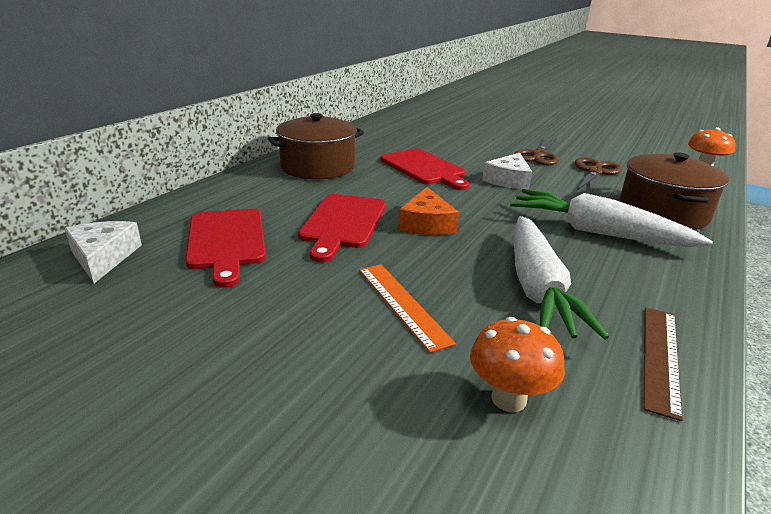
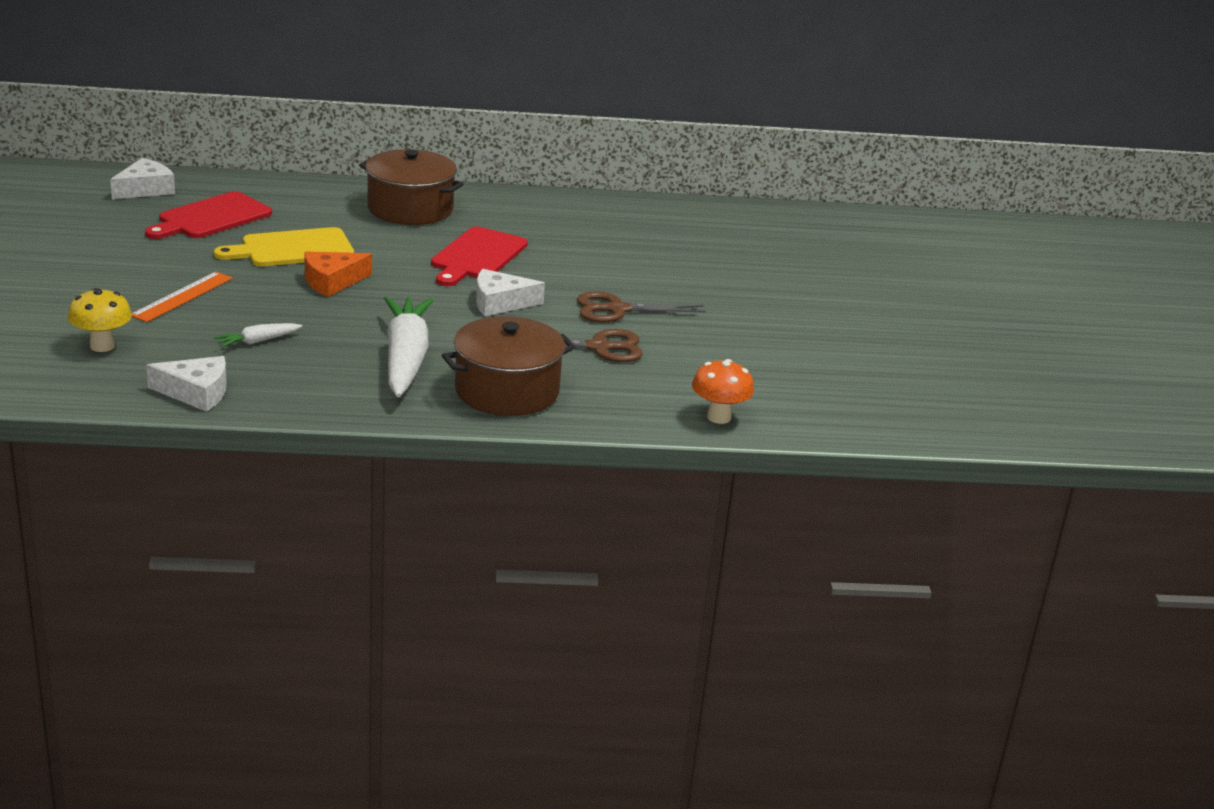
camera: 55 degrees right, 0 degrees up
red cutting board [298,194,386,262] -> yellow cutting board [214,227,354,266]
orange mushroom [470,317,565,412] -> yellow mushroom [68,288,132,352]
white carrot [514,216,609,340] -> white carrot [214,323,303,348], size x0.44
brown ruler [643,307,683,421] -> white cheese [146,356,227,412]

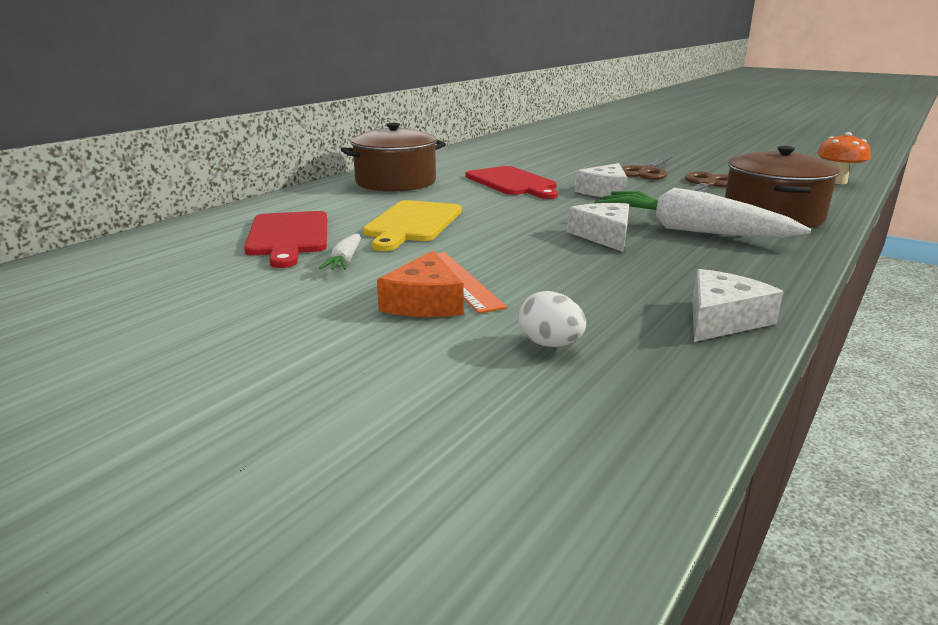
camera: 50 degrees left, 5 degrees down
yellow mushroom [68,288,132,352] -> white egg [518,291,586,347]
white cheese [110,158,175,199] -> white cheese moved to [567,203,629,252]
white carrot [214,323,303,348] -> white carrot moved to [319,234,361,270]
orange cheese [304,252,372,297] -> orange cheese moved to [377,251,464,317]

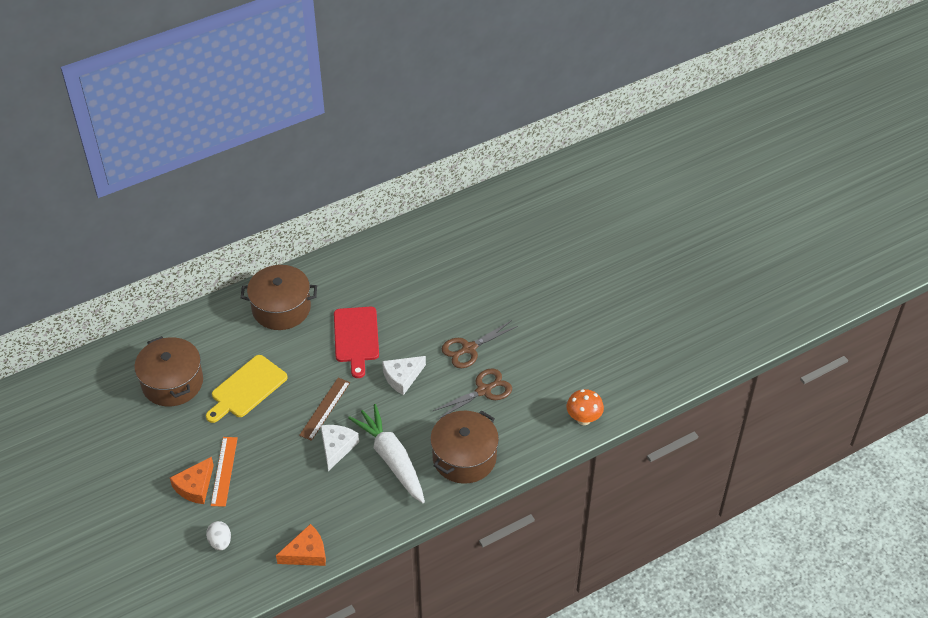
camera: 25 degrees right, 25 degrees up
red cutting board [244,211,327,268] -> brown pot [134,336,203,406]
white carrot [319,234,361,270] -> none
white cheese [692,269,783,342] -> orange cheese [276,524,326,566]
none -> brown ruler [299,378,350,441]

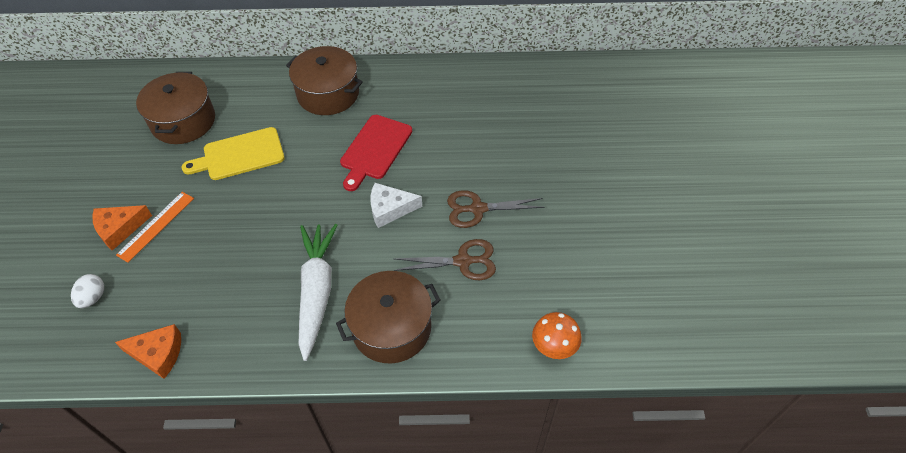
camera: 30 degrees right, 5 degrees up
brown ruler [299,378,350,441] -> none
white cheese [321,425,359,471] -> none

